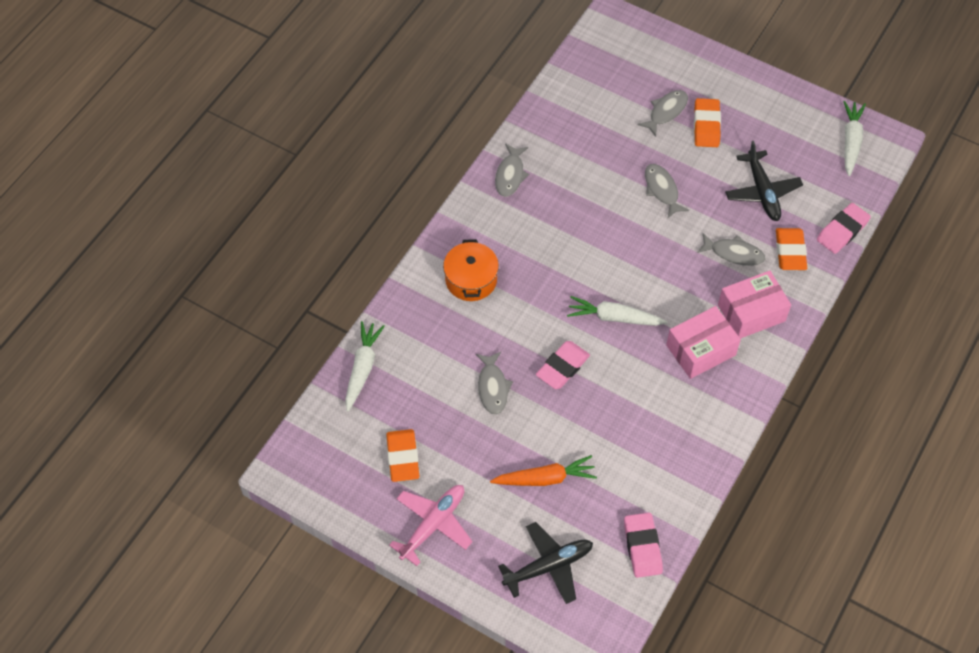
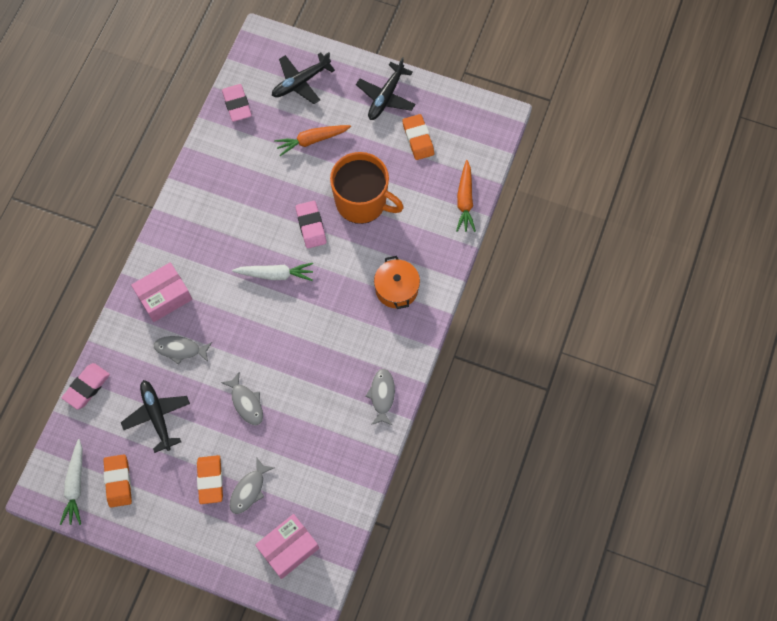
camera: 170 degrees right, 10 degrees up
white carrot [345,321,385,412] -> orange carrot [456,160,476,232]
pink plane [389,485,473,566] -> black plane [356,57,415,120]
grey fish [476,352,513,415] -> orange mug [330,152,404,224]
pink eraser [536,341,590,389] -> pink eraser turned 45 degrees counterclockwise [296,201,326,248]
pink box [666,306,741,379] -> pink box moved to [255,514,319,579]
orange eraser [776,228,807,270] -> orange eraser moved to [104,454,132,508]

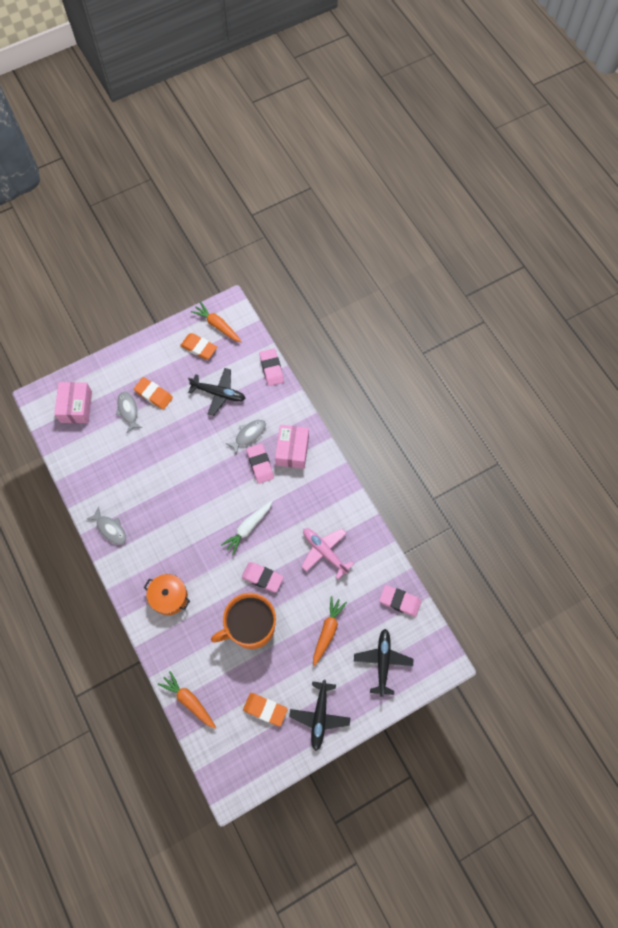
camera: 130 degrees right, 0 degrees up
white carrot [60,439,82,525] -> orange carrot [191,302,242,342]
grey fish [221,373,263,426] -> none
black plane [356,57,415,120] -> black plane turned 150 degrees counterclockwise [289,679,350,751]
none -> pink eraser [246,443,274,484]
none -> pink plane [301,528,354,579]

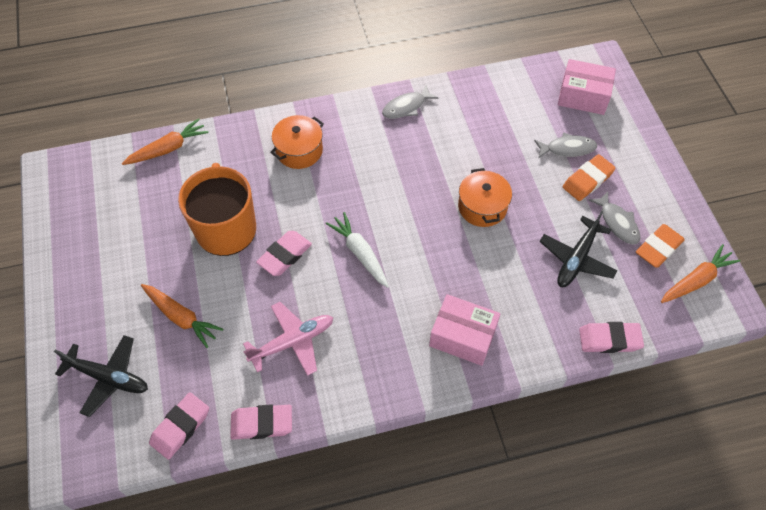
camera: 105 degrees right, 10 degrees down
grey fish [226,420,266,454] -> grey fish moved to [588,191,641,244]
orange eraser [243,693,288,726] -> none
pink eraser [246,443,274,484] -> pink eraser moved to [230,404,292,440]
black plane [289,679,350,751] -> none
none -> orange pot [458,168,512,227]

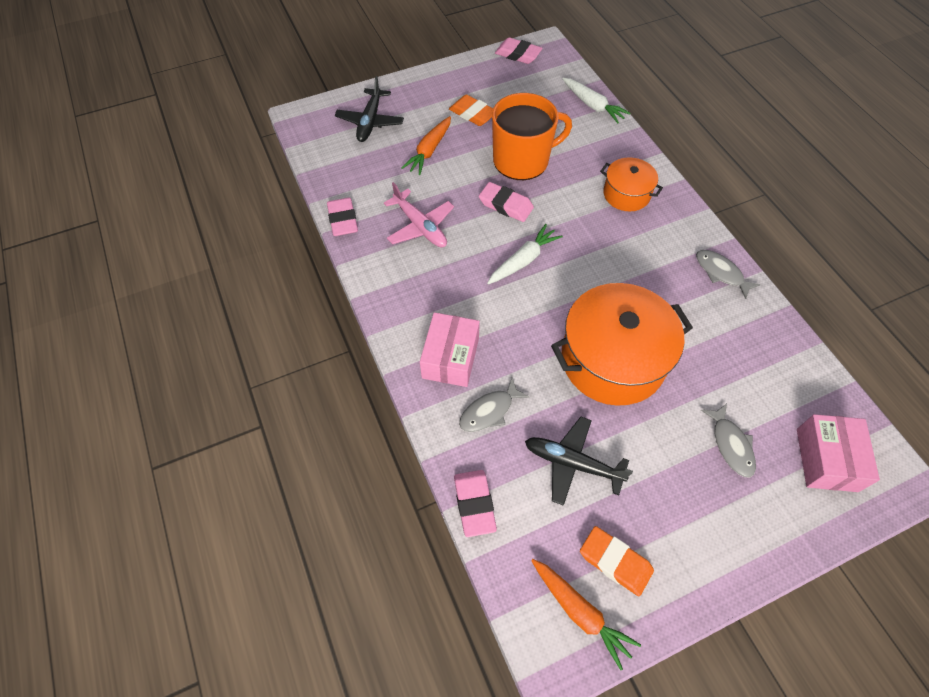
camera: 80 degrees right, 0 degrees up
orange carrot [122,118,208,165] -> white carrot [562,78,631,123]
pink eraser [149,392,209,460] -> pink eraser moved to [495,38,542,64]
orange pot [458,168,512,227] -> orange pot [551,283,693,406], size x1.88
orange eraser [563,154,616,201] -> orange eraser moved to [449,95,493,126]
grey fish [588,191,641,244] -> grey fish moved to [459,378,529,432]

